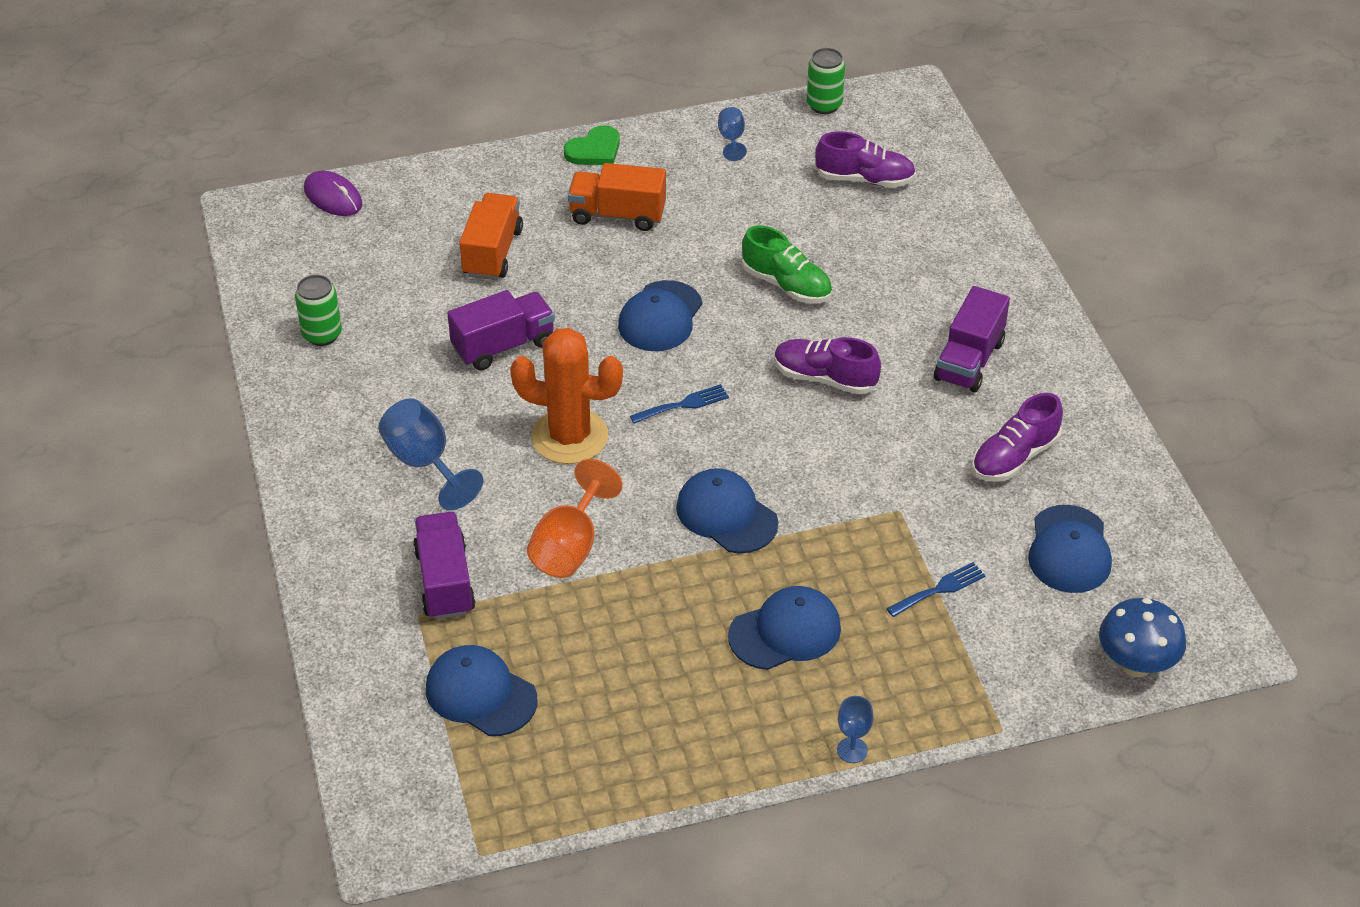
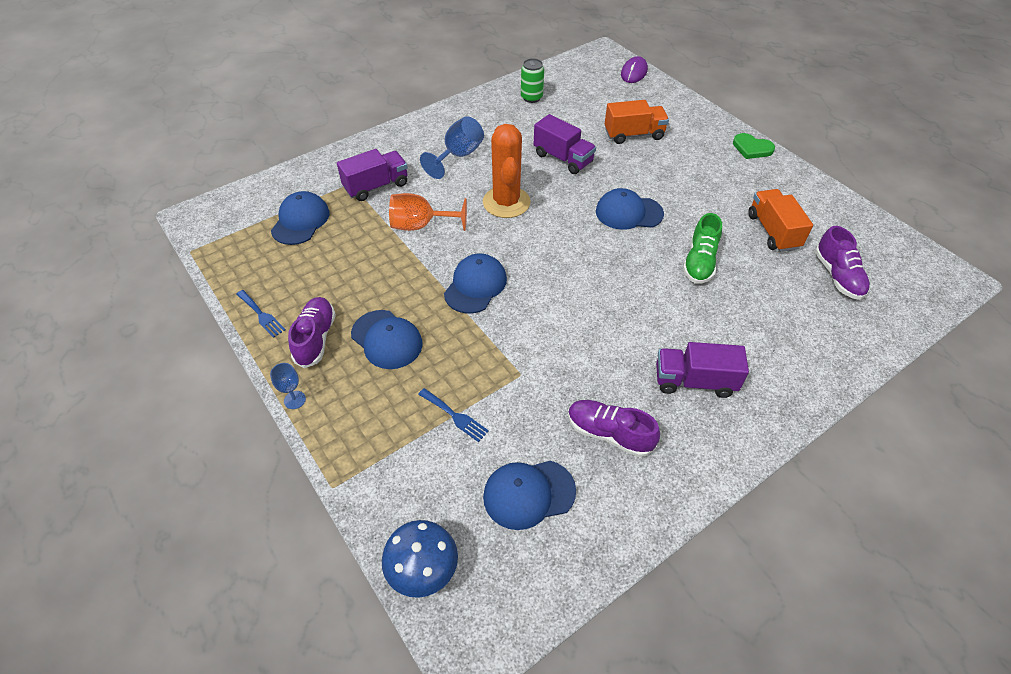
camera: 70 degrees right, 5 degrees up
orange truck [568,163,666,231] -> orange truck moved to [748,189,813,252]
blue fork [630,384,729,424] -> blue fork moved to [236,290,286,338]
blue goblet [718,107,747,161] -> none
purple shoe [774,337,881,394] -> purple shoe moved to [288,297,336,368]
green can [807,48,845,114] -> none

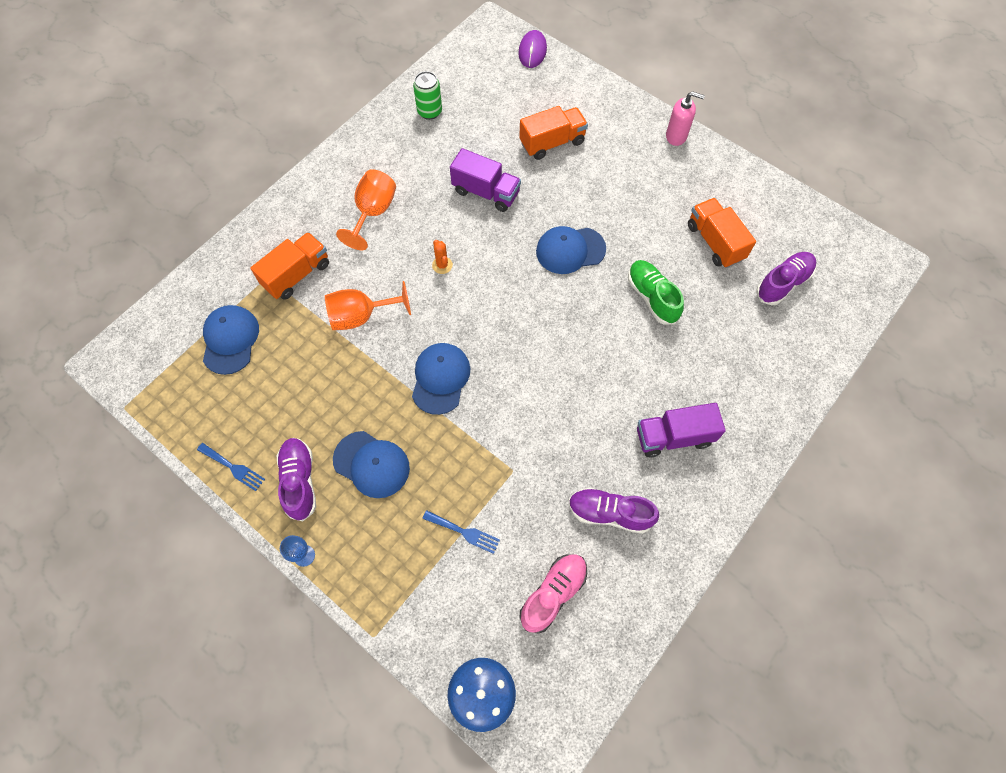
camera: 15 degrees left, 15 degrees up
purple truck [337,149,408,201] -> orange truck [250,232,329,300]
blue goblet [420,116,484,179] -> orange goblet [336,169,396,250]
orange cactus [483,124,530,218] -> orange cactus [432,240,453,274], size x0.40
blue cap [483,461,576,530] -> pink shoe [520,554,587,634]
green shoe [683,213,722,284] -> green shoe turned 150 degrees clockwise [628,260,684,325]
green heart [733,133,775,159] -> pink soap dispenser [666,91,705,146]
purple shoe [815,226,870,300] -> purple shoe turned 105 degrees counterclockwise [756,252,816,305]

